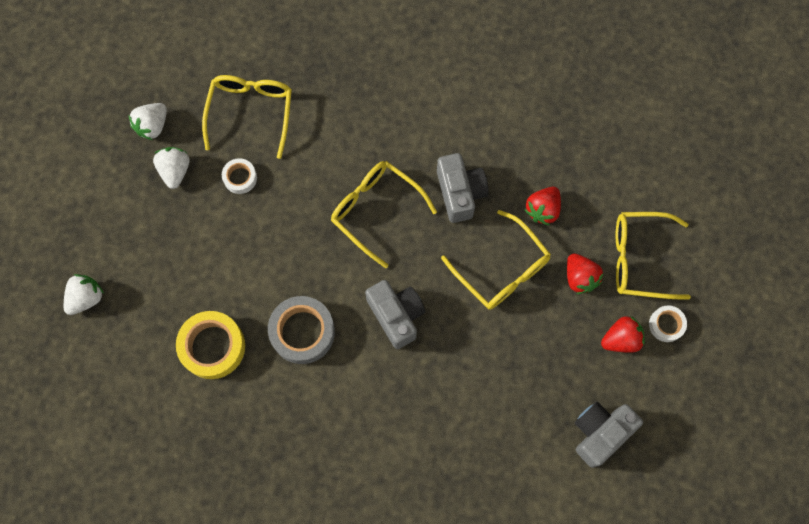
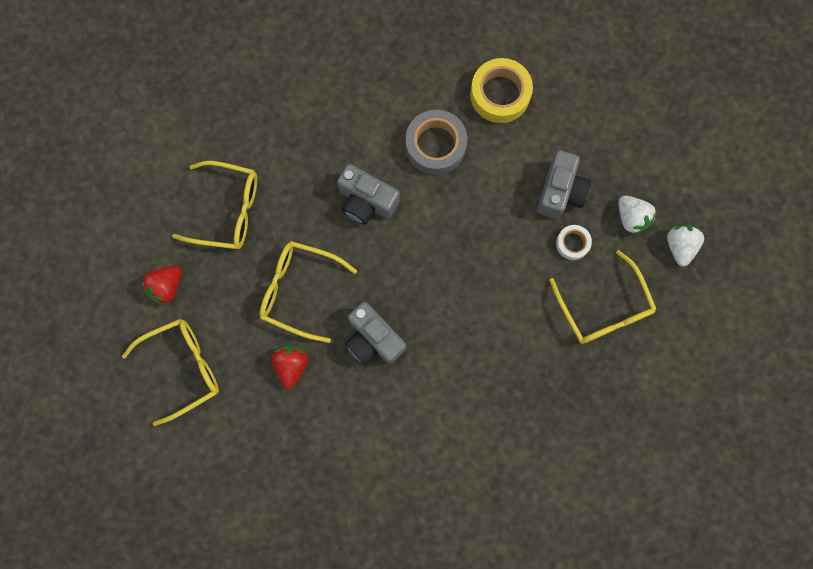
camera: 150 degrees right, 5 degrees up
white strawberry [64,274,104,315] -> none
yellow glasses [331,161,437,268] -> yellow glasses moved to [172,161,257,249]
red strawberry [567,253,604,294] -> none
grey camera [575,402,643,468] -> grey camera moved to [537,150,592,219]
white tape [649,305,687,342] -> none

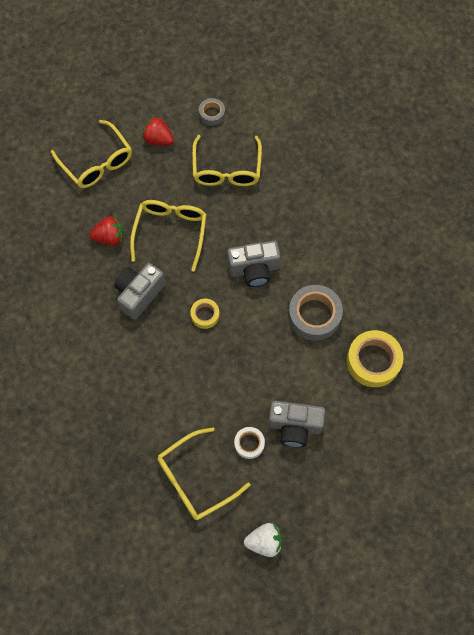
camera: 80 degrees right, 10 degrees down
grey camera [337,164,400,225] -> grey camera turned 120 degrees counterclockwise [227,241,280,287]
white strawberry [618,196,657,235] -> none
none -> yellow tape [190,299,219,329]
none -> grey tape [199,98,225,126]

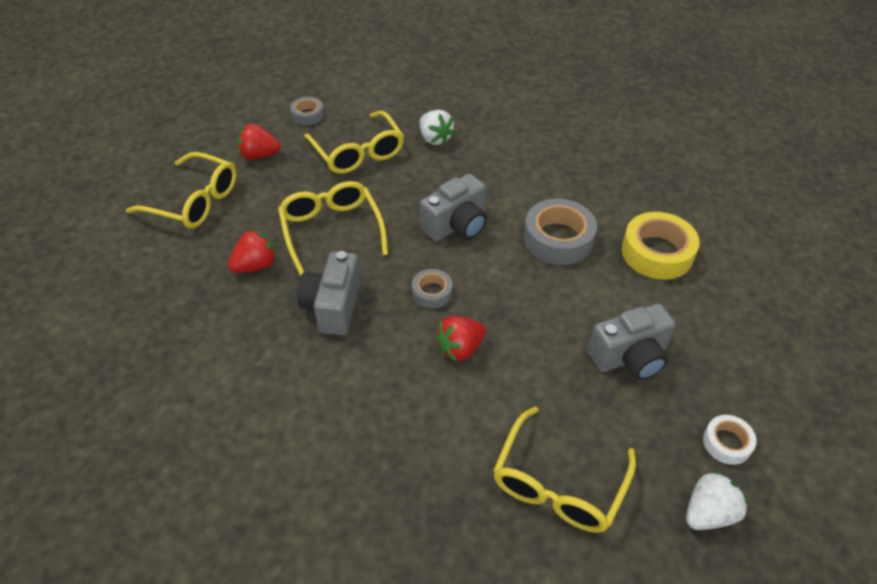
camera: 30 degrees left, 20 degrees down
yellow tape [190,299,219,329] -> grey tape [412,269,453,308]
white tape [234,427,265,459] -> white tape moved to [703,415,757,465]
none -> white strawberry [420,110,455,145]
none -> red strawberry [435,316,486,361]

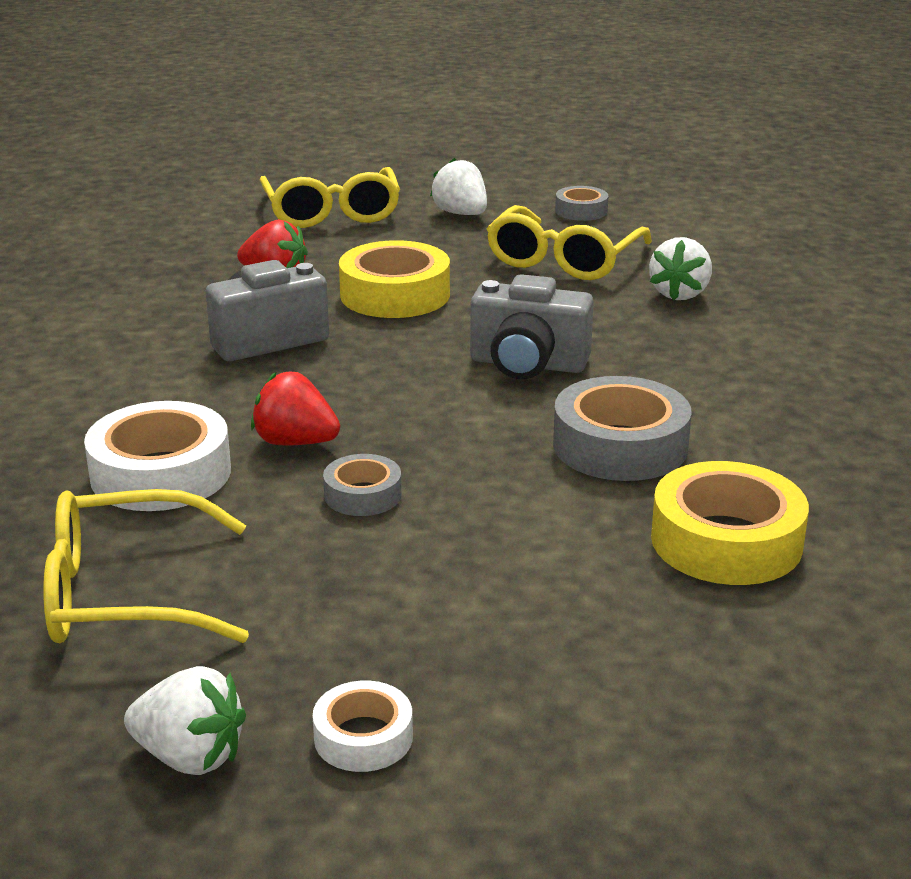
camera: 55 degrees right, 20 degrees down
red strawberry [237,123,281,160] -> white strawberry [430,158,487,215]
yellow glasses [278,181,388,277] -> yellow tape [339,240,450,318]
grey tape [412,269,453,308] -> grey tape moved to [323,454,402,516]
grey camera [588,304,676,380] -> none
none -> white tape [84,401,231,511]

